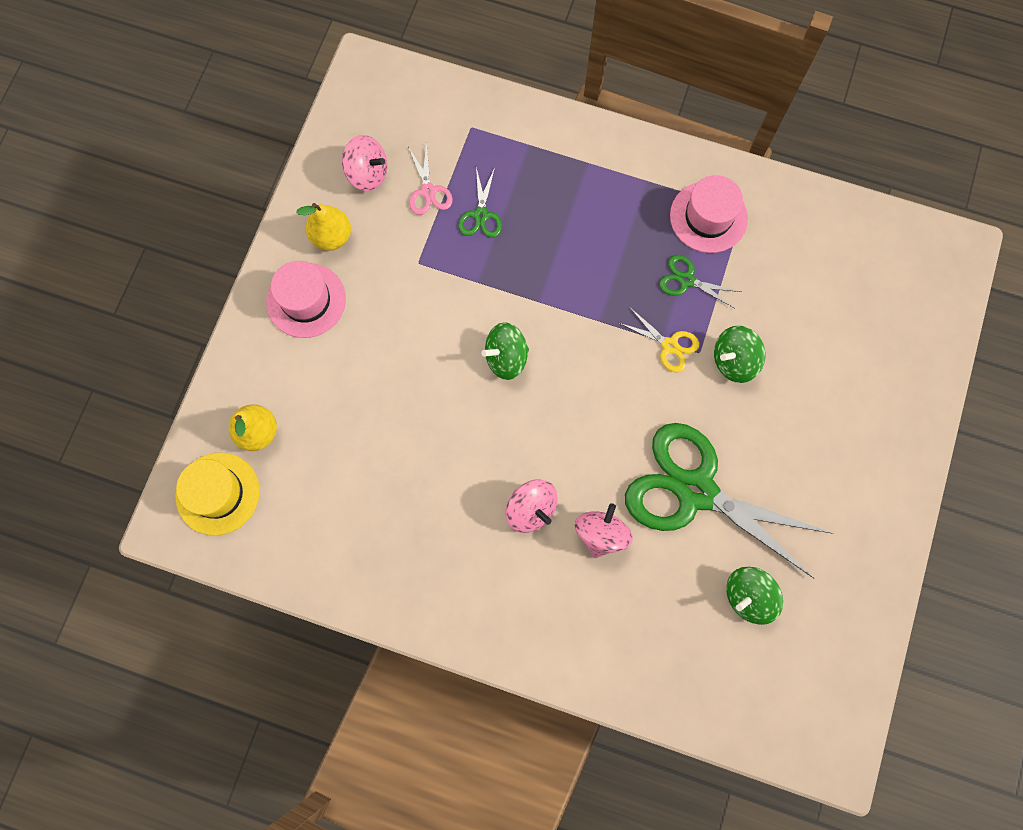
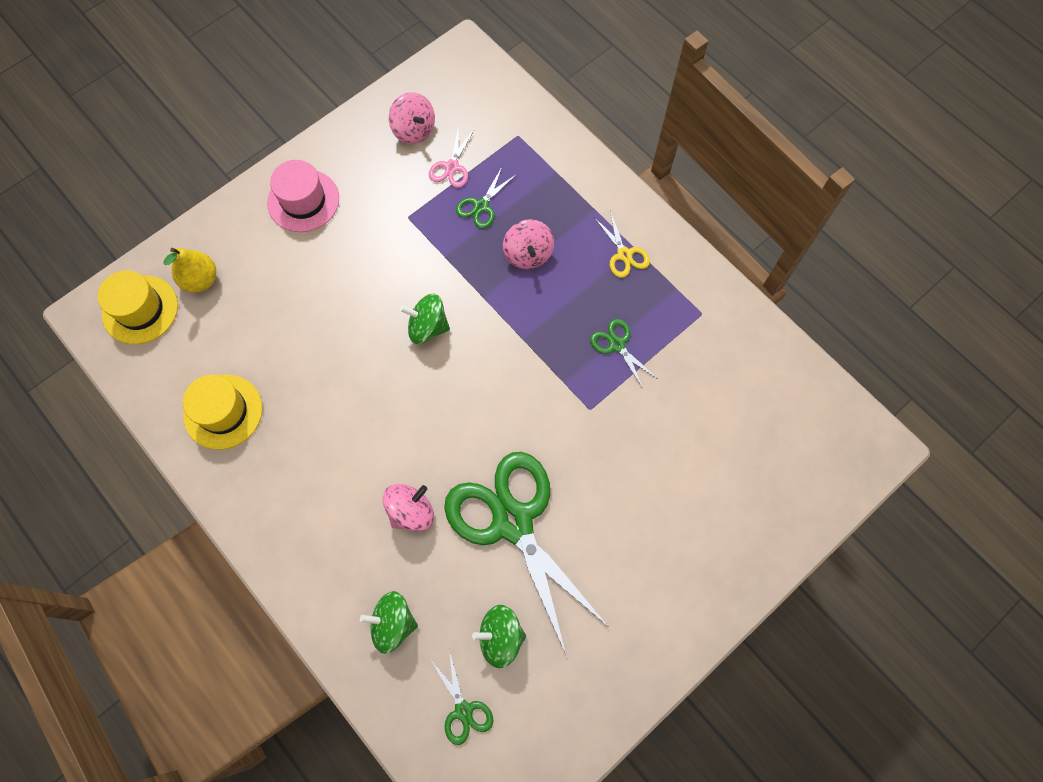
camera: 30 degrees right, 5 degrees down
yellow pear [296,203,351,251] -> none
pink spinning top [506,479,558,533] -> pink spinning top moved to [503,219,554,269]
yellow scissors [619,308,699,373] -> yellow scissors moved to [594,211,650,278]
pink hat [670,175,748,253] -> none
green spinning top [714,326,765,383] -> green spinning top moved to [360,591,418,654]
none -> yellow hat [183,375,263,450]
none -> green scissors [430,650,493,745]

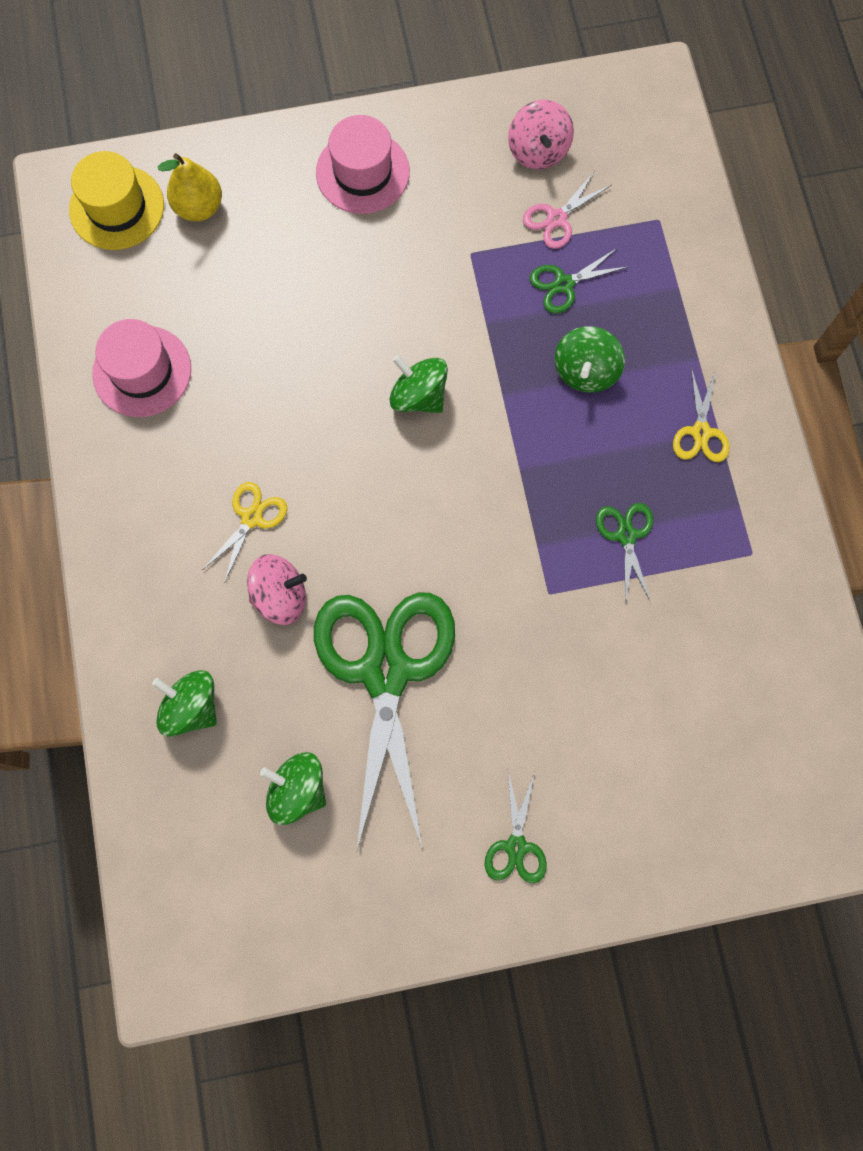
camera: 30 degrees right, 5 degrees up
yellow hat [183,375,263,450] -> pink hat [92,319,191,417]
green scissors [430,650,493,745] -> green scissors moved to [485,772,547,883]
pink spinning top [503,219,554,269] -> green spinning top [555,326,625,392]
none -> yellow scissors [203,482,288,583]

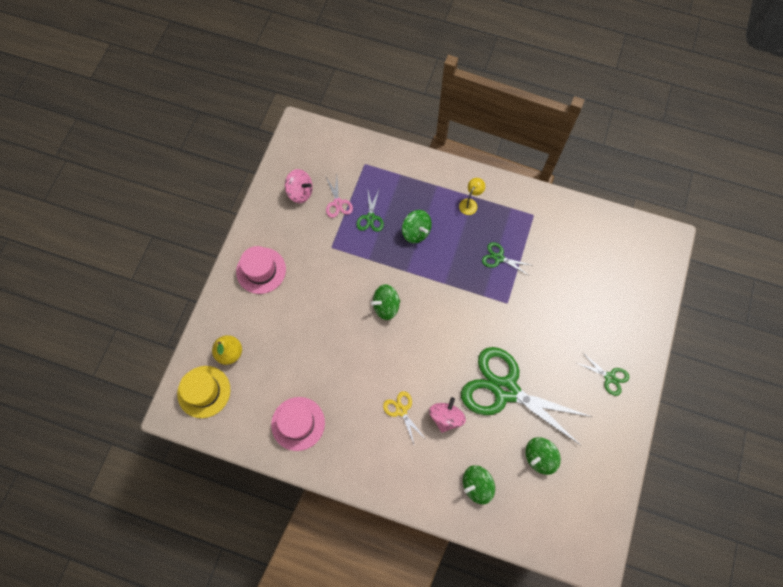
camera: 60 degrees left, 5 degrees down
yellow scissors [673,367,729,462] -> yellow lamp [459,178,485,215]

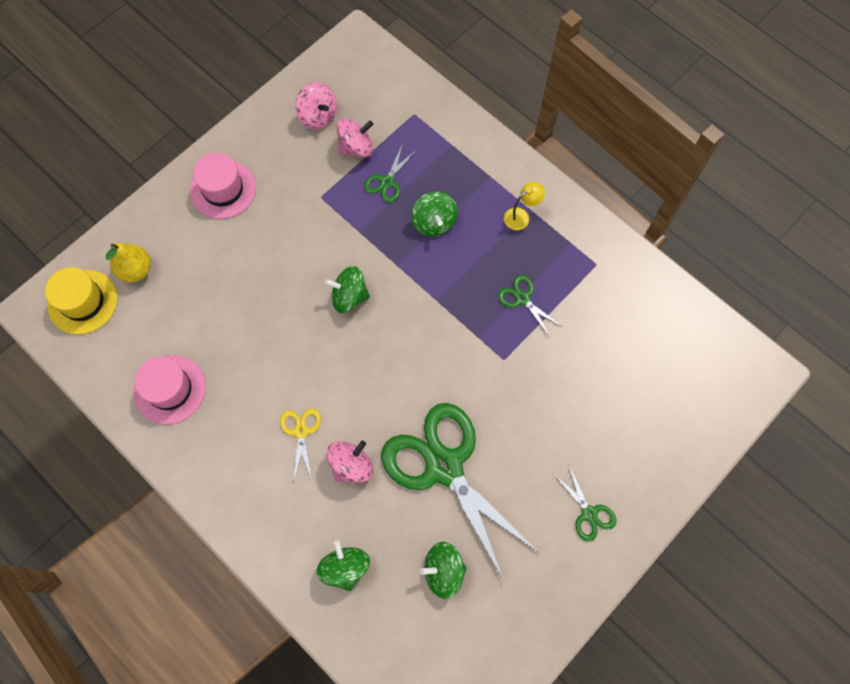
camera: 25 degrees right, 0 degrees up
pink scissors [326,176,353,218] -> pink spinning top [337,118,373,157]
green spinning top [463,465,495,504] -> green spinning top turned 75 degrees clockwise [316,541,370,591]

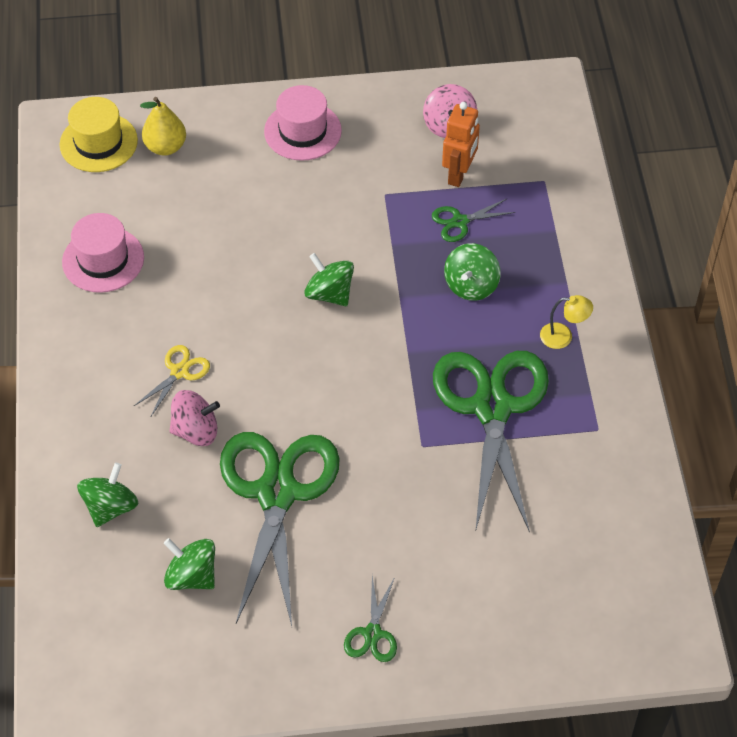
camera: 40 degrees right, 15 degrees down
pink spinning top [337,118,373,157] -> orange robot [442,102,480,187]
green scissors [498,275,562,337] -> green scissors [433,351,549,533], size x2.39

